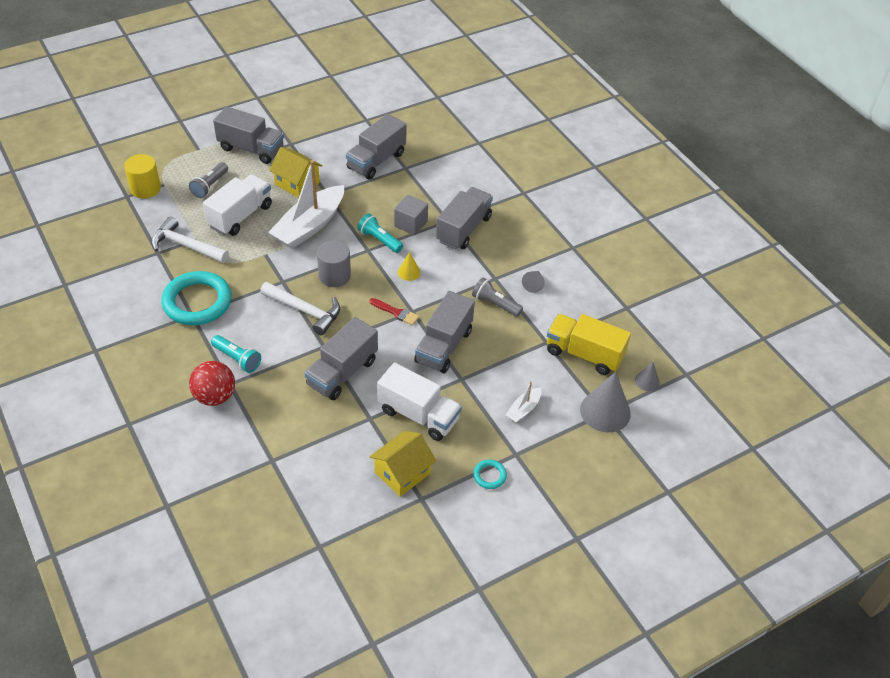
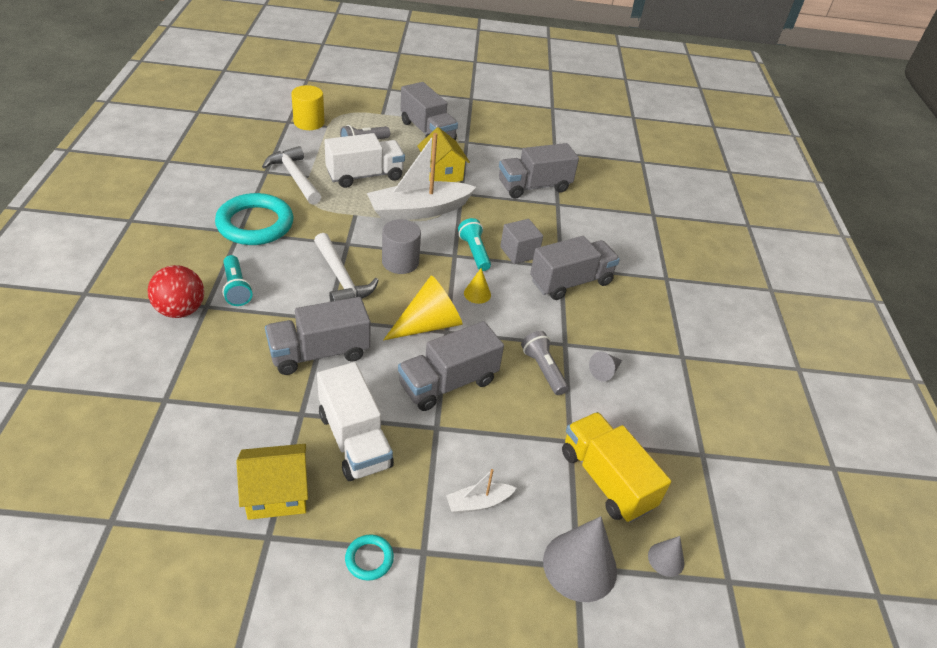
camera: 30 degrees right, 5 degrees down
red brush [369,298,419,325] -> yellow cone [383,275,462,340]

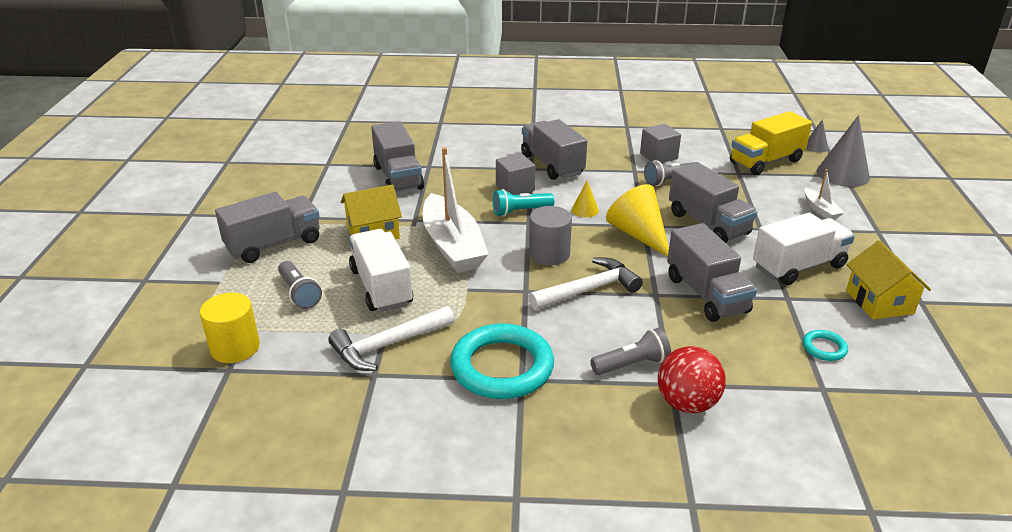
camera: 85 degrees left, 10 degrees down
turquoise flashlight [222,255,253,306] -> grey flashlight [590,328,671,375]
turquoise ring [345,534,394,581] -> turquoise ring moved to [803,330,848,361]
grey cone [589,352,622,381] -> grey cube [640,124,681,163]

